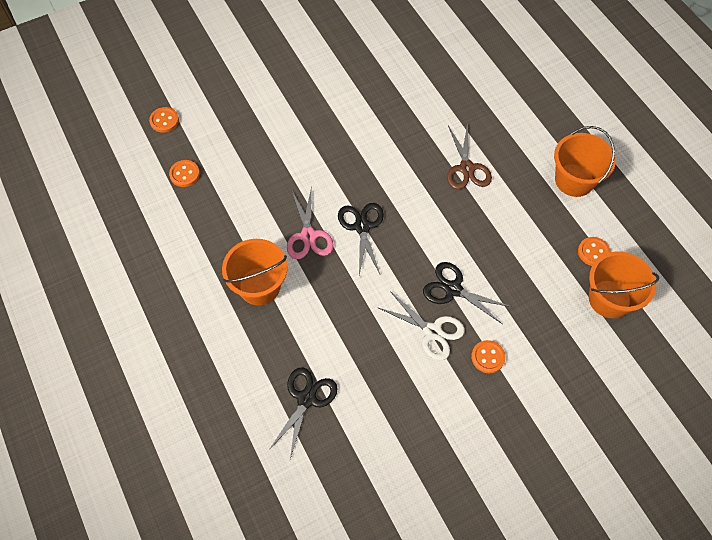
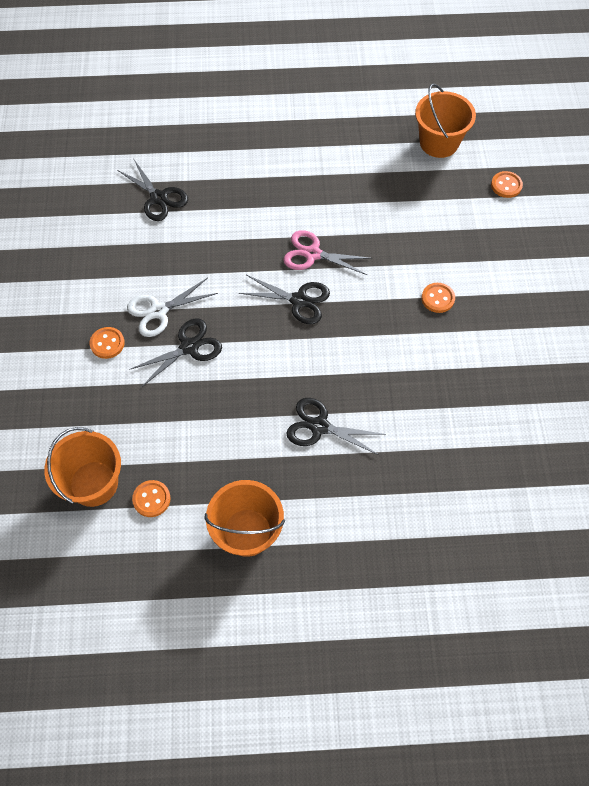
camera: 115 degrees right, 0 degrees up
orange button [169,160,200,187] -> orange button moved to [422,283,455,313]
orange bucket [222,239,288,305] -> orange bucket moved to [415,83,476,158]
brown scissors [447,124,492,189] -> black scissors [286,398,386,456]

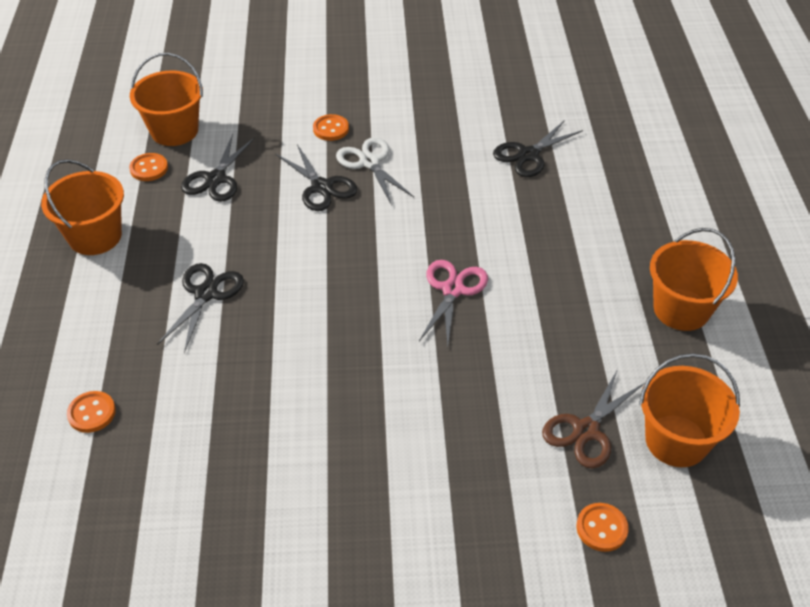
camera: 90 degrees right, 15 degrees down
black scissors [239,275,330,324] -> black scissors moved to [181,134,255,202]
orange button [422,283,455,313] -> orange button moved to [67,391,116,433]
none -> brown scissors [542,369,645,468]
none -> orange bucket [650,228,738,331]

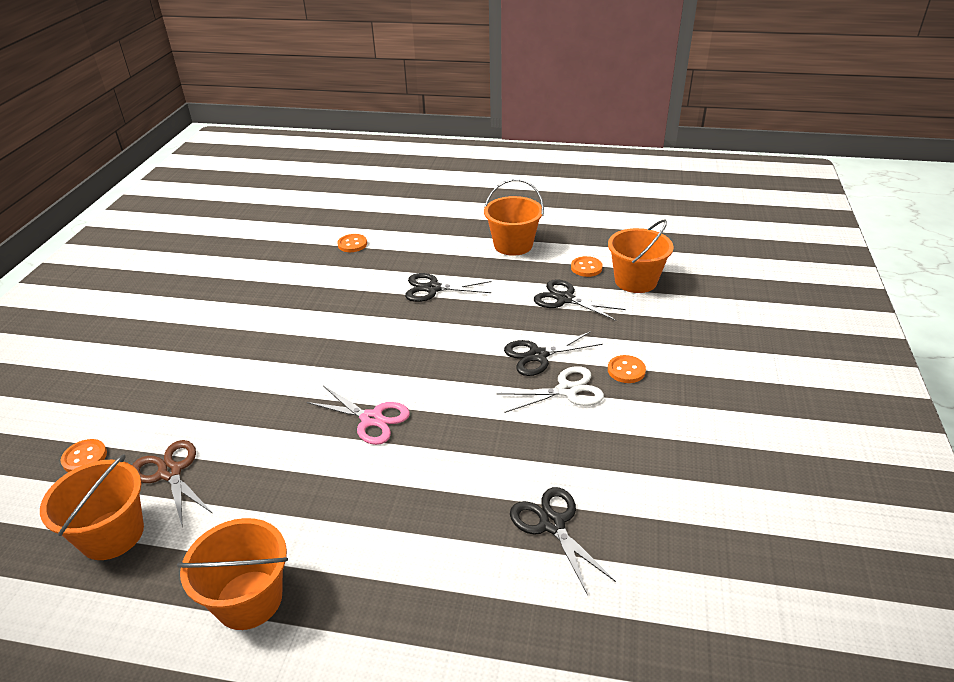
camera: 105 degrees right, 10 degrees down
black scissors [157,263,244,353] -> black scissors turned 150 degrees clockwise [405,273,492,302]

